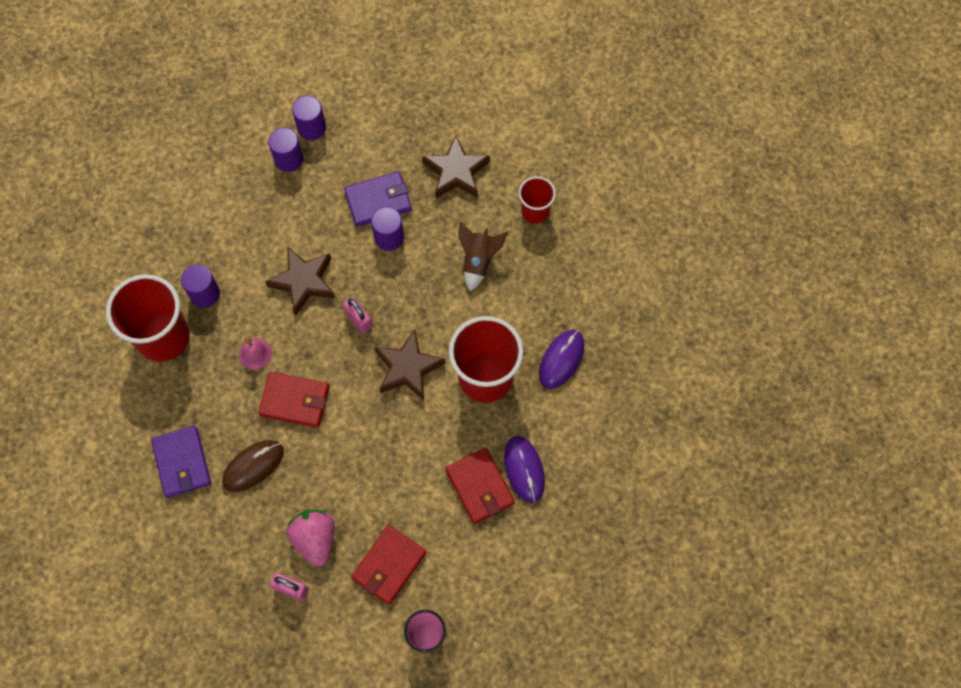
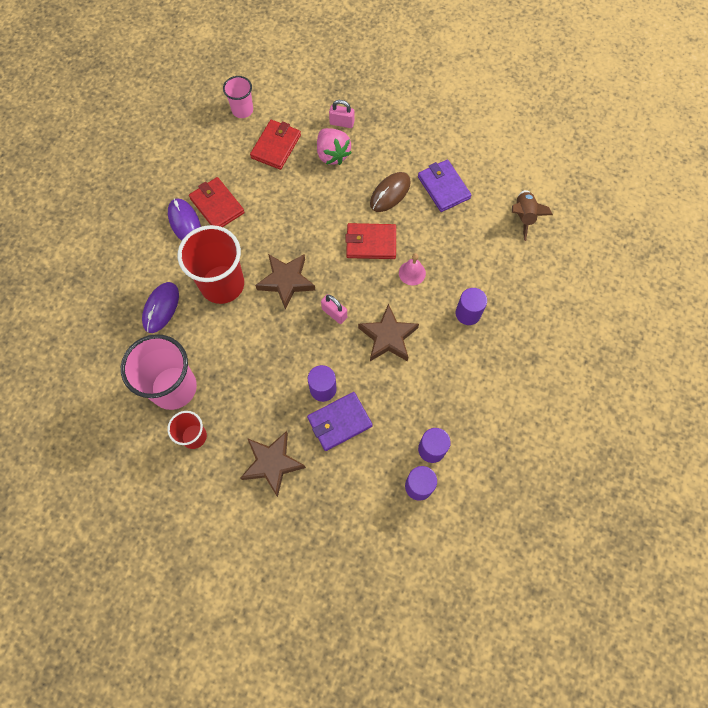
camera: 170 degrees right, 0 degrees up
red cup [106,274,190,362] -> none
brown rocket [458,222,507,291] -> brown rocket moved to [512,190,553,241]
none -> pink cup [121,334,197,410]

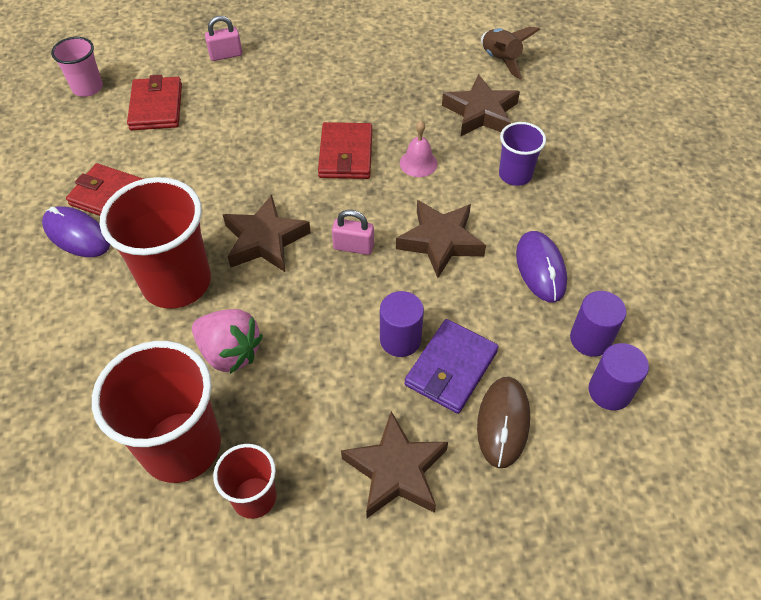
camera: 30 degrees left, 15 degrees down
pink cup [121,334,197,410] -> red cup [92,341,221,483]
purple mouse [142,282,179,333] -> purple mouse moved to [516,231,567,303]
pink strawberry [317,128,352,165] -> pink strawberry moved to [192,309,263,374]
red wallet [345,223,396,259] -> red wallet turned 60 degrees counterclockwise [318,122,372,179]
brown mouse [370,172,411,212] -> brown mouse moved to [477,377,530,468]
purple wallet [418,160,471,212] -> none
purple cylinder [456,288,487,325] -> purple cup [499,122,546,186]
none -> brown star [442,74,520,136]

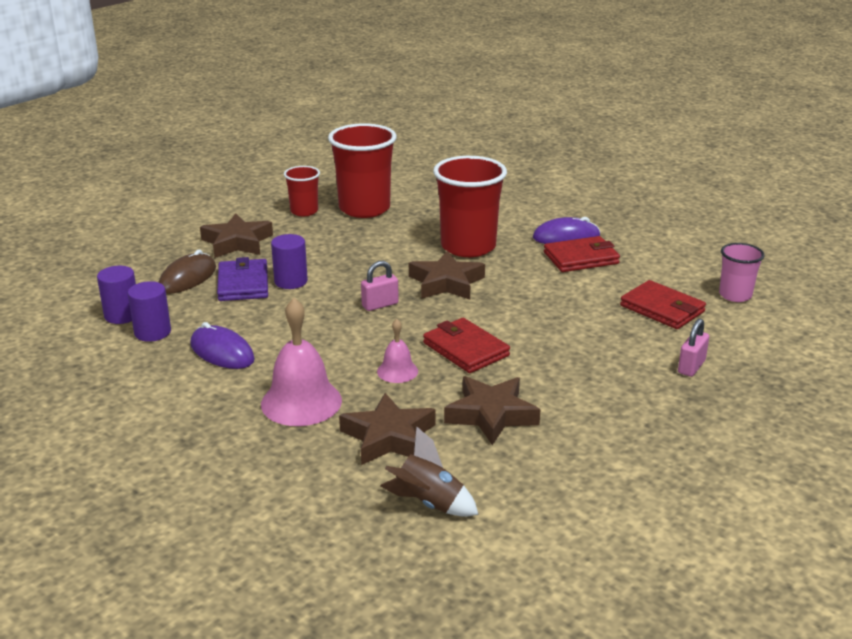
camera: 140 degrees right, 25 degrees down
pink strawberry [192,309,263,374] -> none
brown star [396,200,486,278] -> brown star moved to [444,376,540,445]
brown mouse [477,377,530,468] -> brown mouse turned 60 degrees clockwise [159,249,216,294]
purple cup [499,122,546,186] -> pink bell [261,298,342,426]

